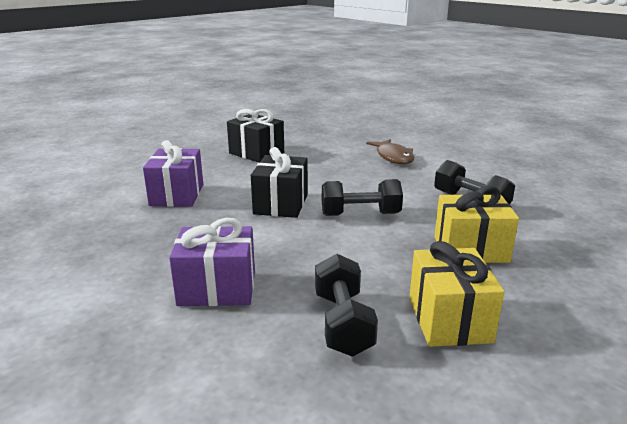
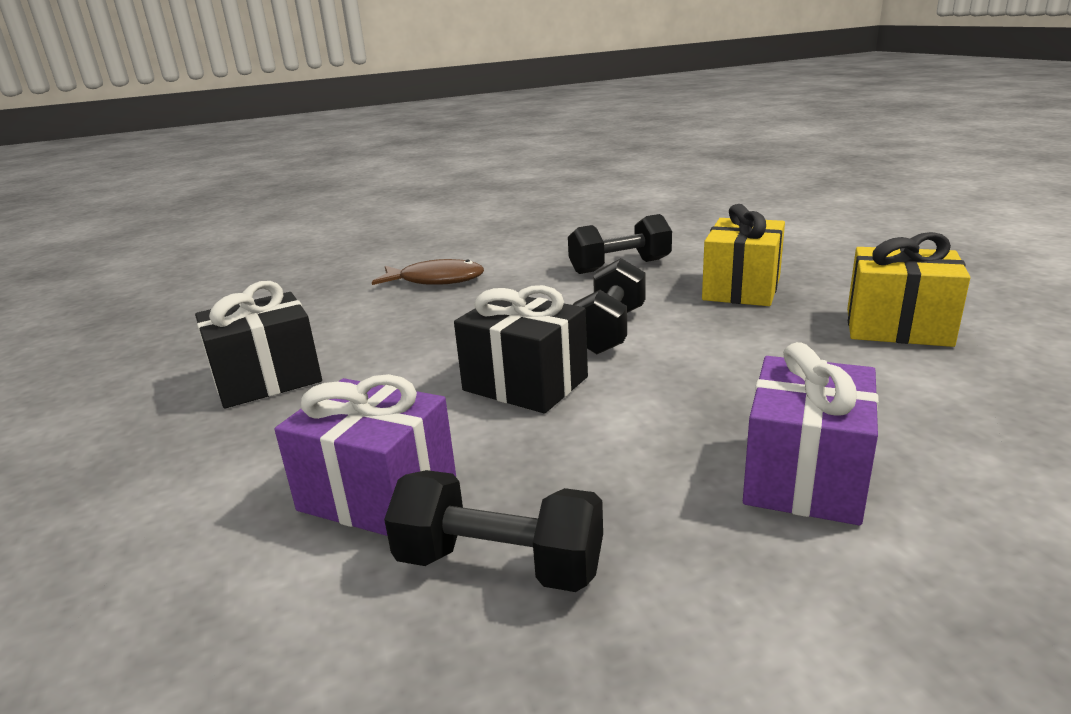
camera: 65 degrees left, 0 degrees up
black dumbbell [315,254,378,357] -> black dumbbell moved to [384,470,603,592]

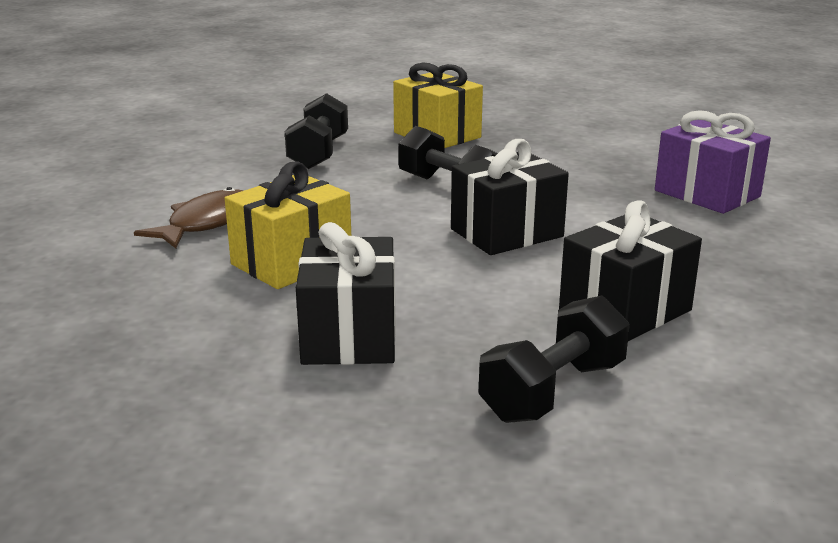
camera: 65 degrees left, 0 degrees up
purple gift [274,374,456,536] -> black gift [559,200,702,341]
black dumbbell [384,470,603,592] -> black dumbbell moved to [478,296,630,423]
yellow gift [847,232,970,347] -> yellow gift moved to [225,161,351,289]

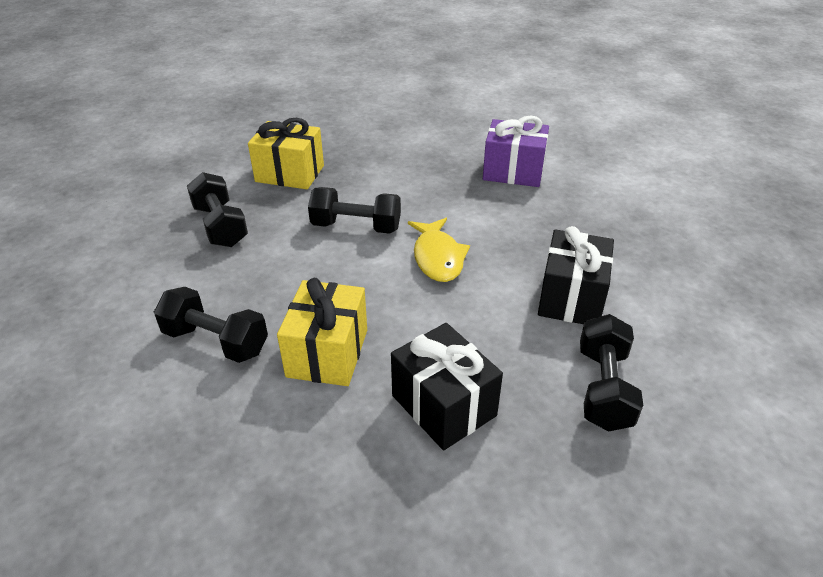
camera: 35 degrees left, 15 degrees up
brown fish [134,187,244,248] -> black dumbbell [154,287,268,363]
black gift [451,139,569,255] -> yellow fish [408,218,470,282]

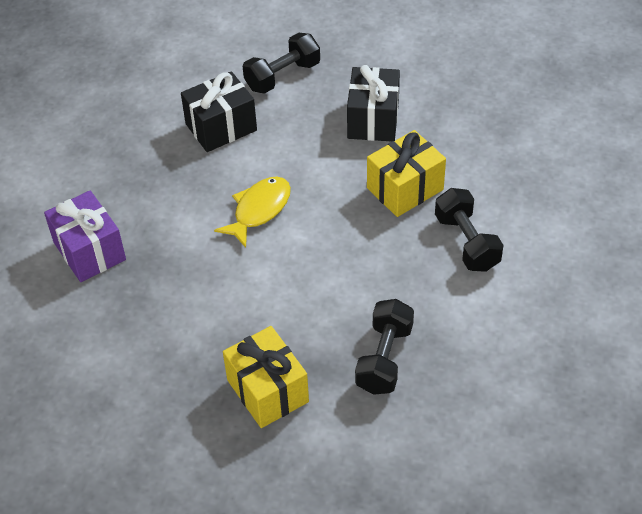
camera: 135 degrees left, 10 degrees up
black dumbbell [308,187,401,234] -> none

